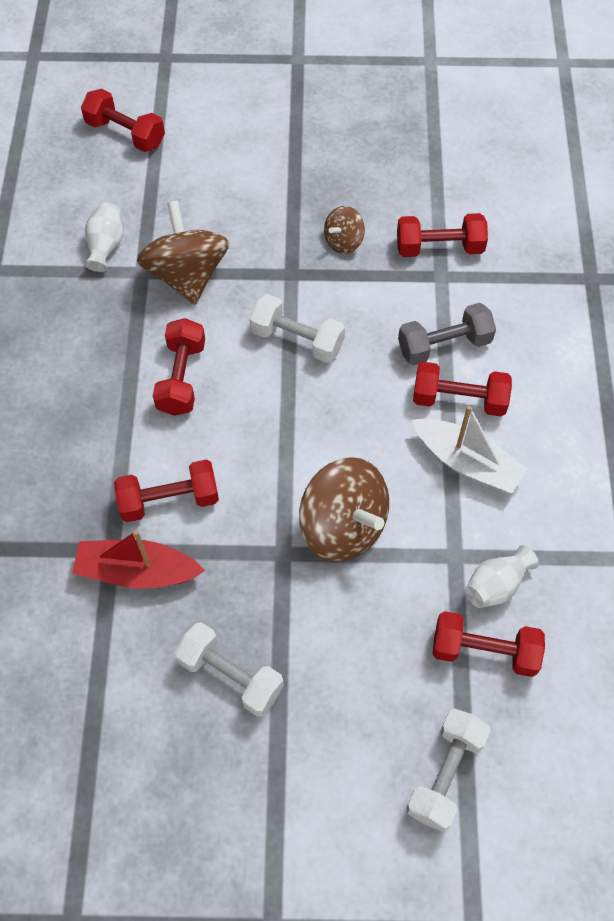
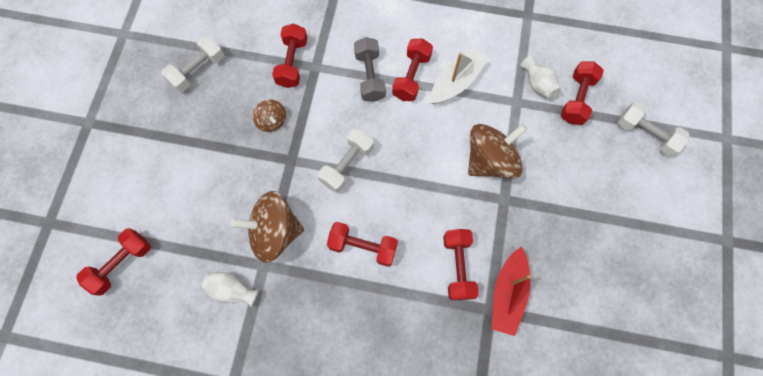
camera: 80 degrees left, 10 degrees up
white dumbbell [174,622,284,717] -> white dumbbell moved to [161,36,224,93]

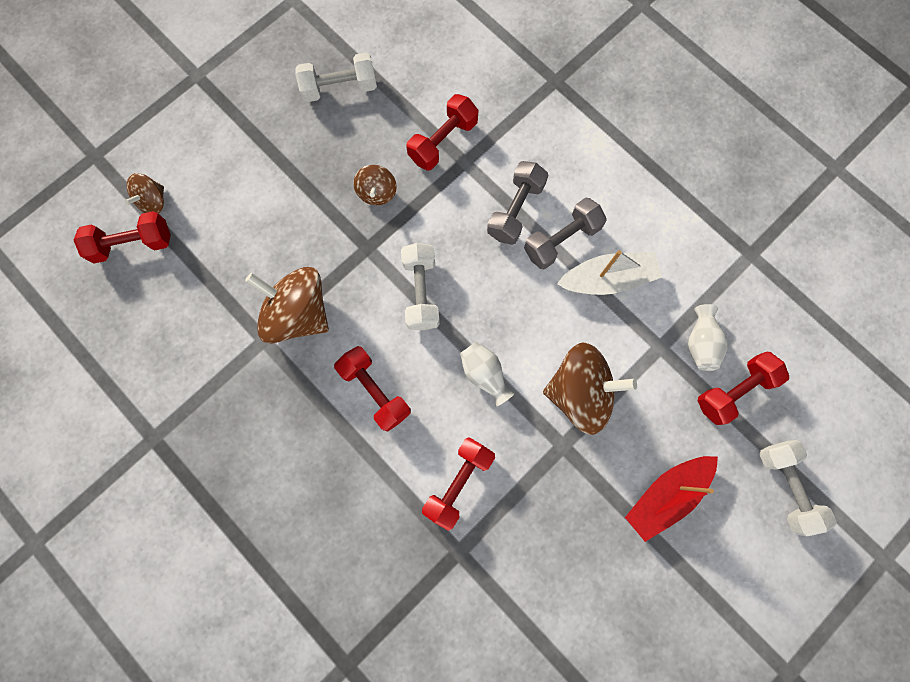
camera: 35 degrees right, 5 degrees up
white vase [201,272,259,307] -> white vase moved to [460,342,514,407]
white dumbbell [318,128,374,193] -> white dumbbell turned 75 degrees counterclockwise [401,243,440,330]
red dumbbell [392,38,433,101] -> grey dumbbell [524,198,607,269]
red boat [492,247,531,336] -> red boat moved to [625,456,718,542]
none -> brown spinning top [125,173,164,214]

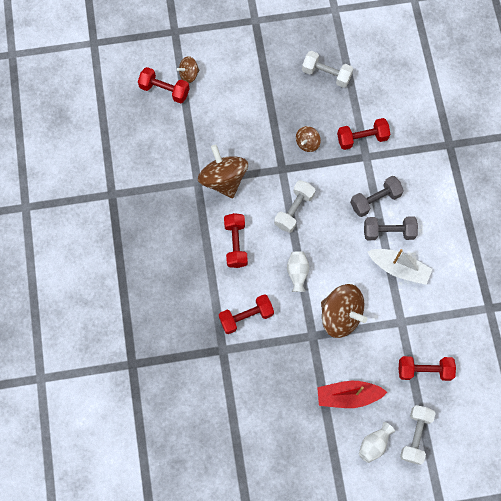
camera: 35 degrees right, 5 degrees down
white vase [688,304,728,371] -> white vase moved to [359,422,395,463]

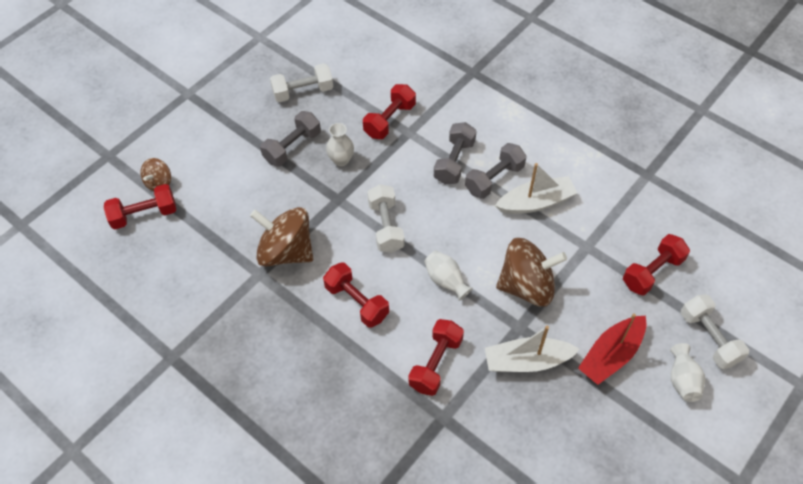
camera: 40 degrees left, 15 degrees down
brown spinning top [296,126,321,152] -> white vase [326,123,354,166]
none -> grey dumbbell [260,111,321,167]
none -> white boat [485,326,580,372]

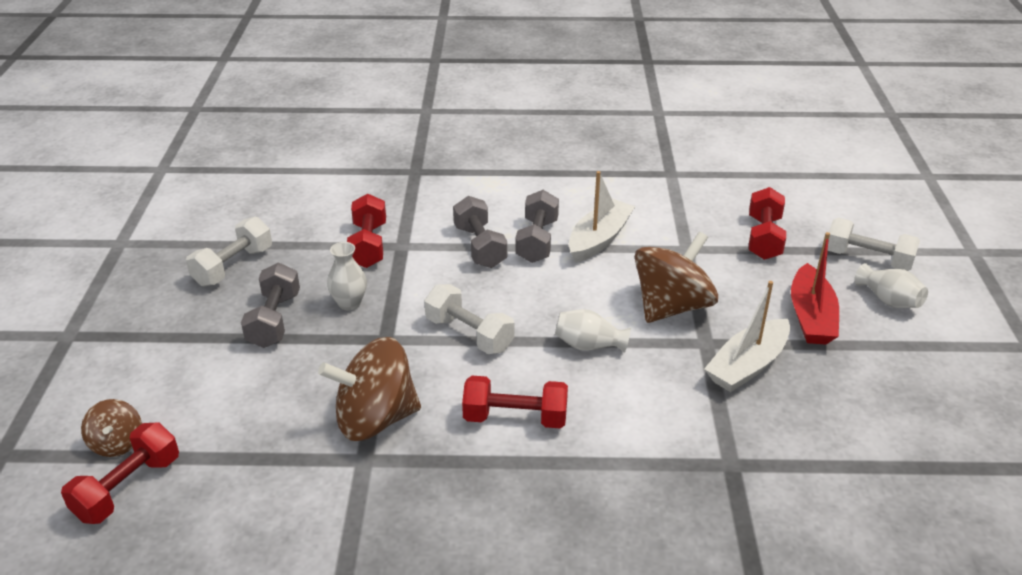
camera: 40 degrees left, 20 degrees down
red dumbbell [409,319,464,396] -> none

